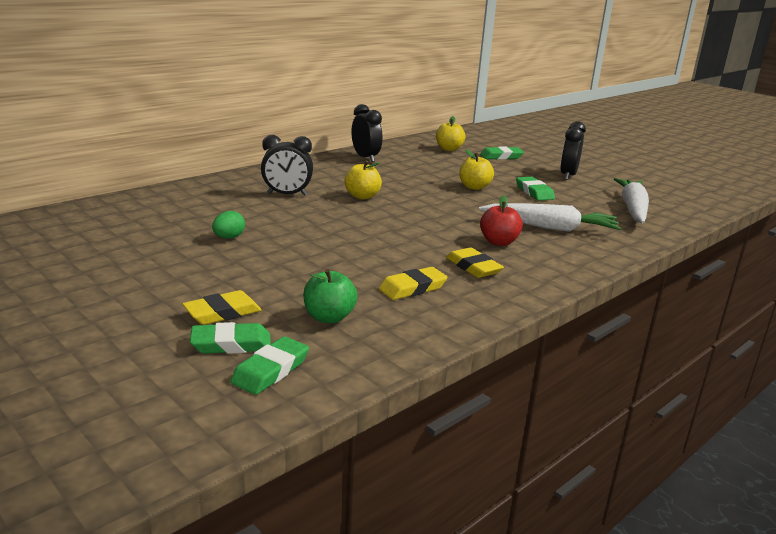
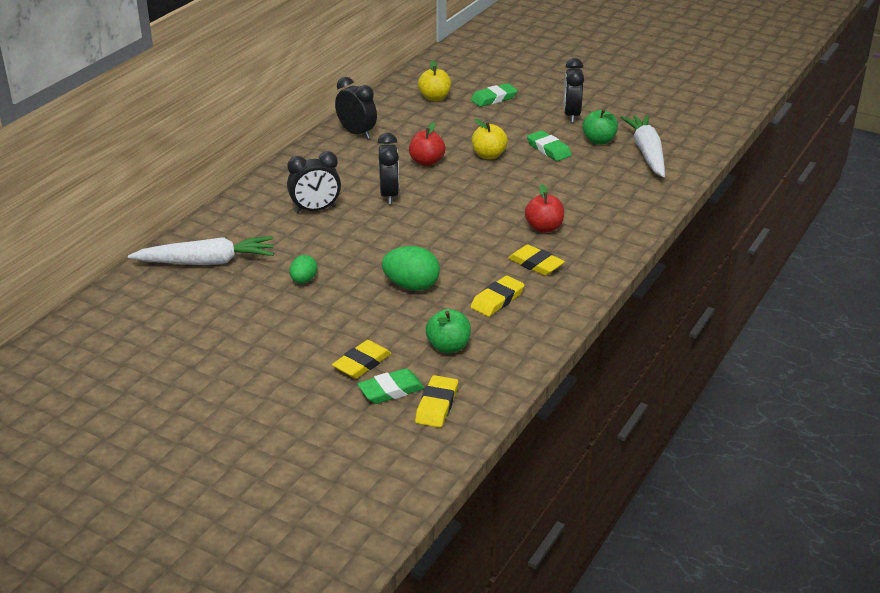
camera: 15 degrees left, 10 degrees up
green eraser [230,336,309,395] -> yellow eraser [415,375,458,428]
yellow apple [345,161,382,199] -> black clock [378,133,399,204]
white carrot [479,203,621,232] -> white carrot moved to [128,236,274,265]
none -> green egg [382,246,440,291]
none -> red apple [409,122,445,166]
none -> green apple [582,109,618,145]

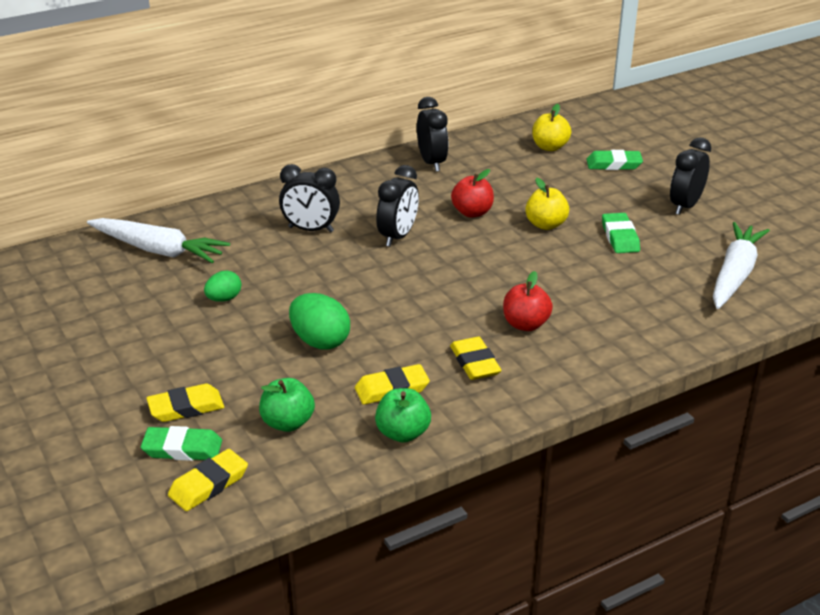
camera: 30 degrees right, 0 degrees up
green apple [582,109,618,145] -> green apple moved to [375,388,431,443]

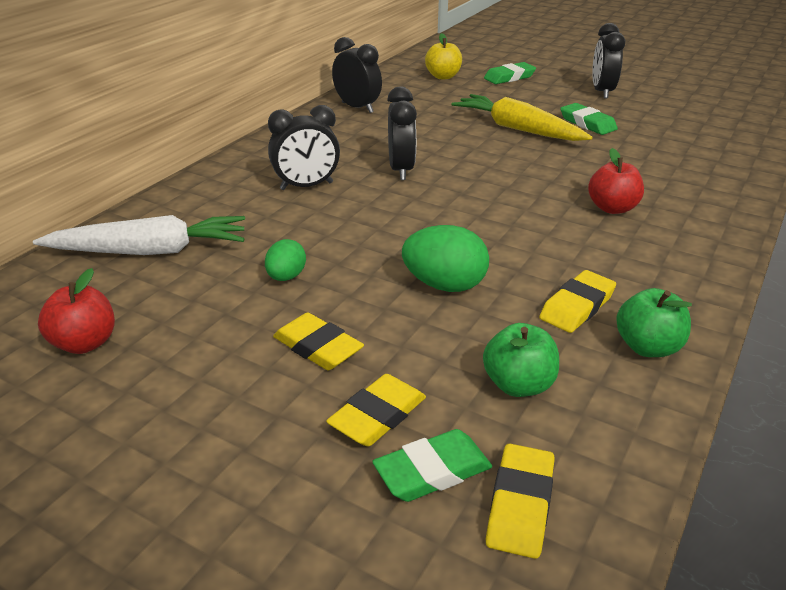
camera: 30 degrees left, 0 degrees up
yellow eraser [450,337,502,380] -> yellow eraser moved to [273,313,364,370]
red apple [451,169,494,218] -> red apple moved to [38,268,115,354]
yellow apple [525,178,569,230] -> yellow carrot [451,94,592,141]
white carrot [713,222,770,309] -> none

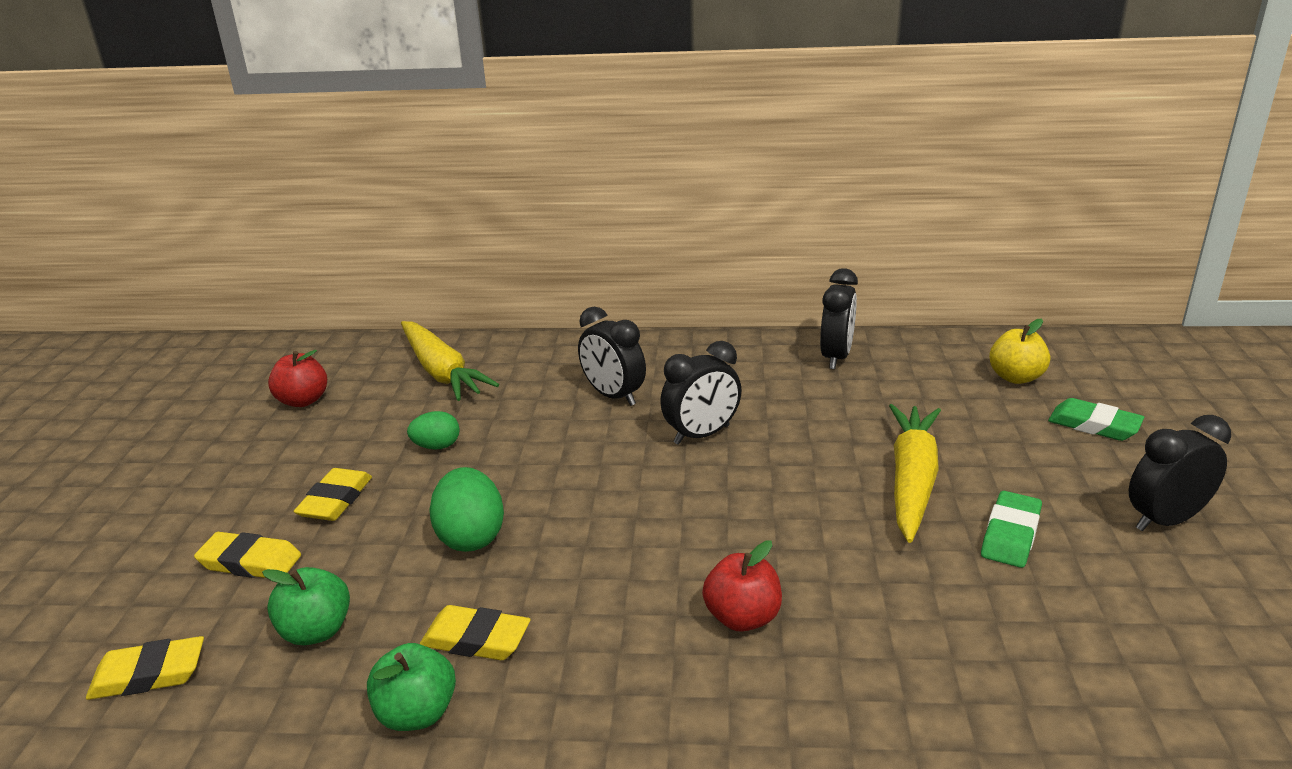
camera: 65 degrees right, 5 degrees down
white carrot [33,215,245,255] -> yellow carrot [401,321,499,401]
green eraser [372,429,492,502] -> none

